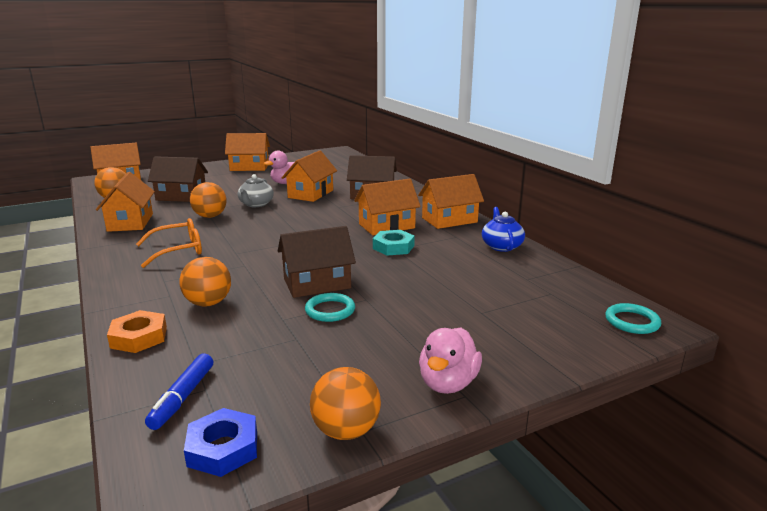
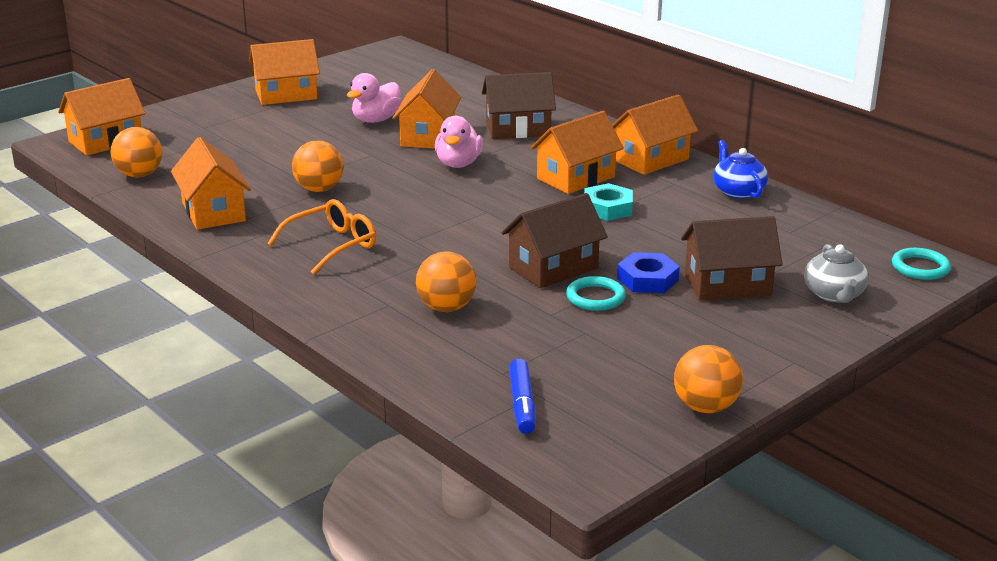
camera: 15 degrees left, 5 degrees up
orange nut [107,310,167,353] -> none
brown house [148,156,208,202] -> brown house moved to [681,216,782,301]
blue nut [184,408,257,477] -> blue nut moved to [617,252,680,293]
grey teapot [238,174,274,207] -> grey teapot moved to [804,244,869,303]
pink duck [419,327,482,394] -> pink duck moved to [435,116,483,168]

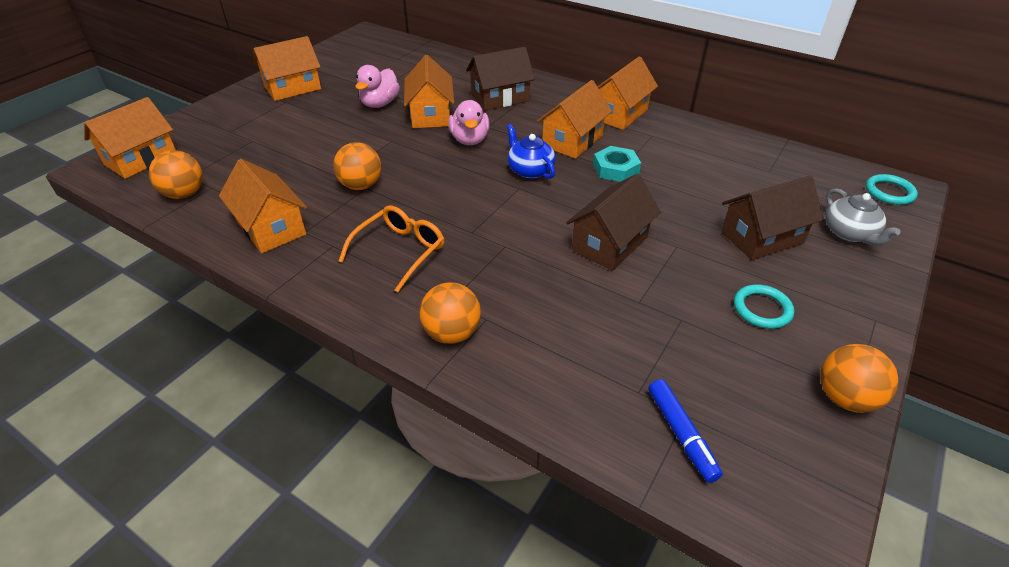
camera: 15 degrees left, 15 degrees up
orange ball [416,252,476,312] -> orange ball moved to [419,282,481,344]
turquoise ring [566,276,626,311] -> turquoise ring moved to [734,284,794,329]
blue nut [617,252,680,293] -> none
blue teapot [713,140,768,199] -> blue teapot moved to [507,124,556,179]

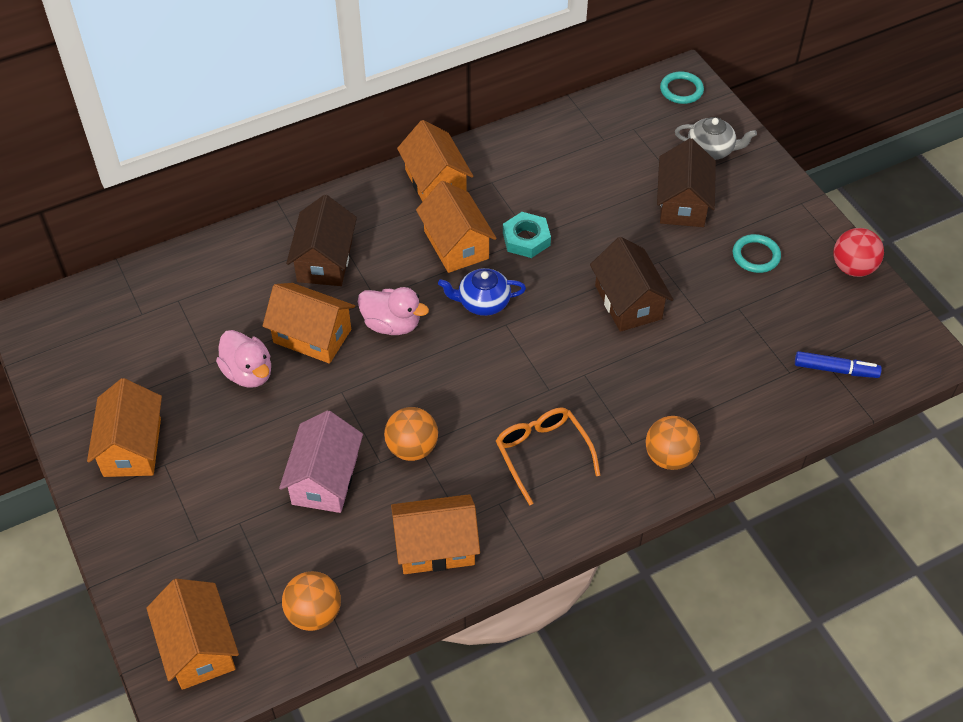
camera: 60 degrees left, 10 degrees up
orange ball [820,344,899,413] -> red ball [833,228,884,277]
none -> pink house [279,410,363,513]

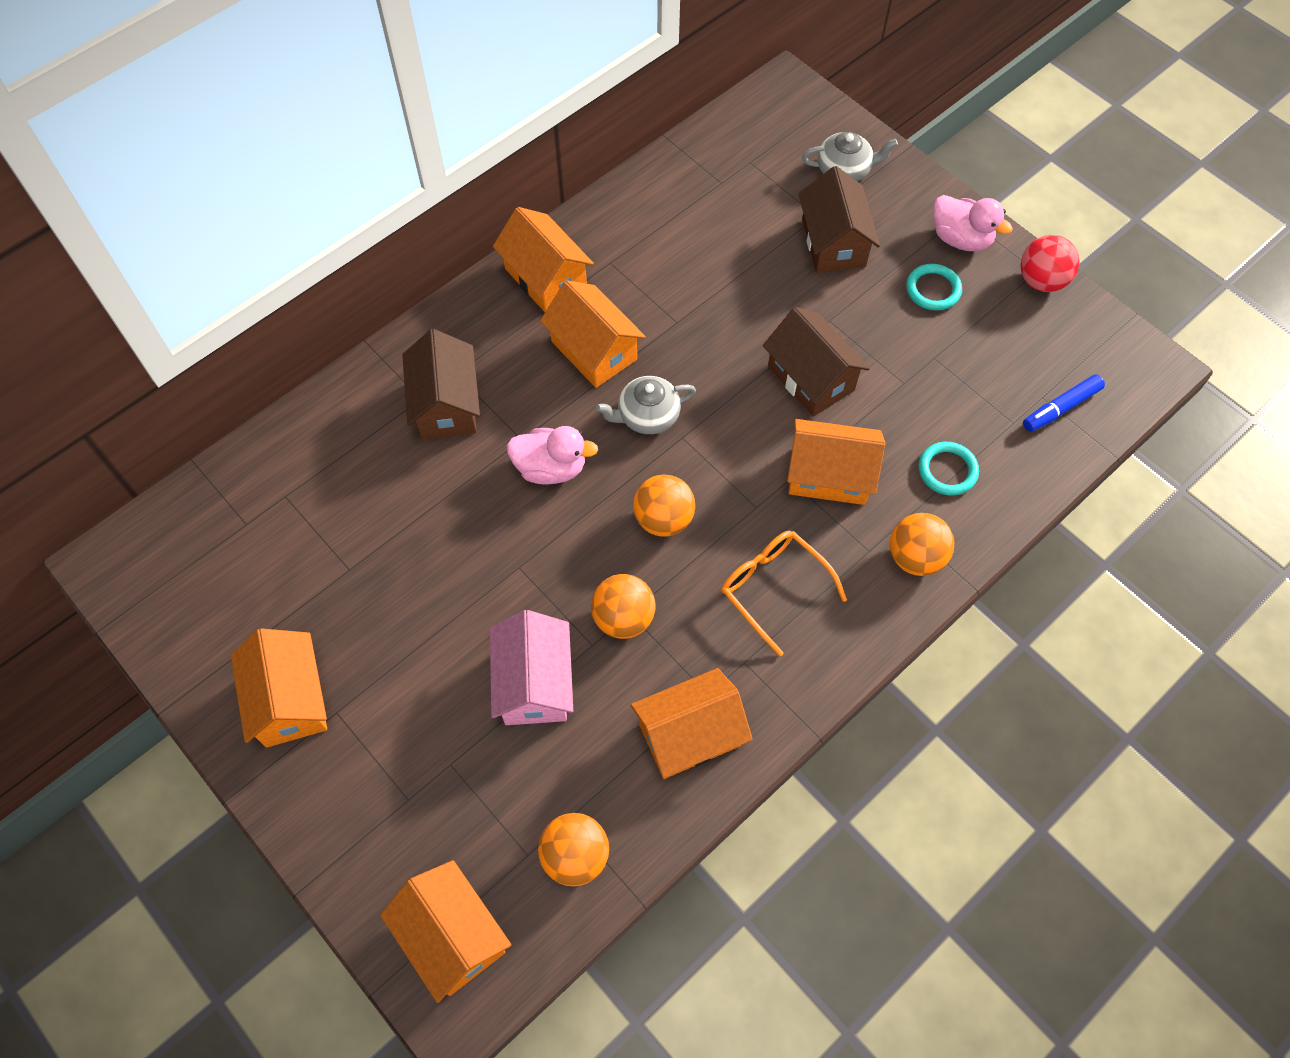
camera: 15 degrees left, 10 degrees up
pink duck [216,330,271,388] -> pink duck moved to [933,195,1013,251]
orange house [263,283,355,364] -> orange house moved to [787,419,885,505]
blue teapot [438,268,526,316] -> grey teapot [596,376,696,434]
turquoise nut [503,212,551,258] -> none
turquoise ring [660,71,704,104] -> turquoise ring moved to [919,442,979,495]
blue marker [795,351,882,378] -> blue marker turned 150 degrees clockwise [1023,374,1105,432]
none -> orange ball [633,475,695,537]

